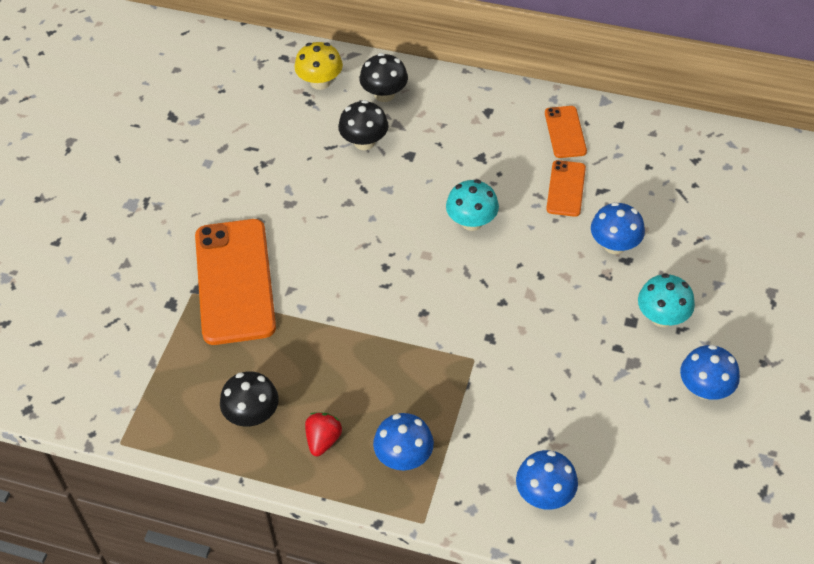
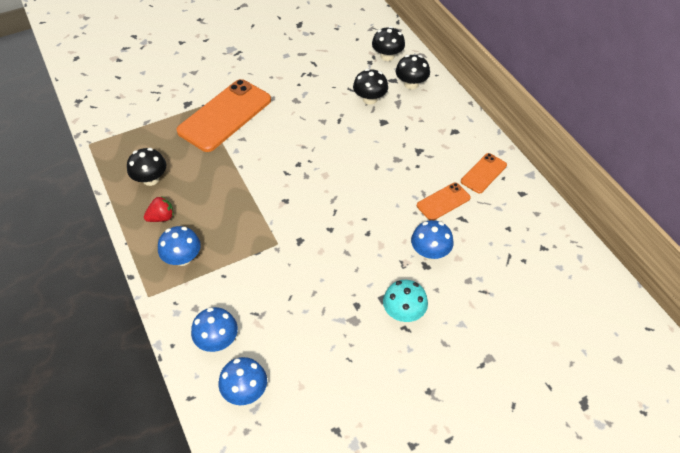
camera: 45 degrees right, 0 degrees up
yellow mushroom [295,42,343,90] -> black mushroom [372,26,405,61]
turquoise mushroom [446,179,499,231] -> none
blue mushroom [680,345,740,400] -> blue mushroom moved to [219,357,267,405]

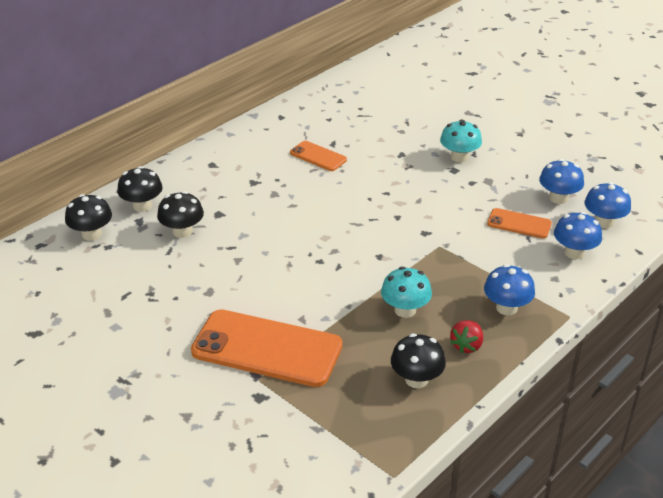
camera: 110 degrees left, 15 degrees down
red strawberry [144,196,174,222] -> red strawberry turned 105 degrees counterclockwise [450,320,483,353]
blue mushroom [411,220,454,260] -> blue mushroom moved to [539,159,584,204]
orange phone [461,153,507,194] -> orange phone moved to [487,208,552,239]
none -> turquoise mushroom [381,267,432,318]

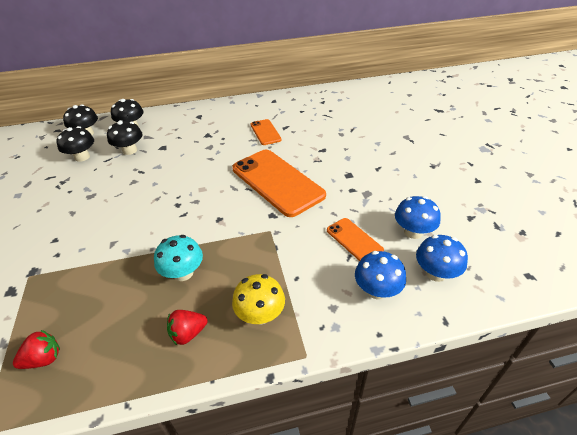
camera: 35 degrees right, 5 degrees up
orange phone [191,309,343,387] -> orange phone moved to [232,150,326,217]
black mushroom [391,333,446,388] -> black mushroom moved to [56,126,94,162]
turquoise mushroom [440,120,482,162] -> none
blue mushroom [484,264,535,315] -> yellow mushroom [232,274,285,324]
none -> red strawberry [13,330,60,369]

